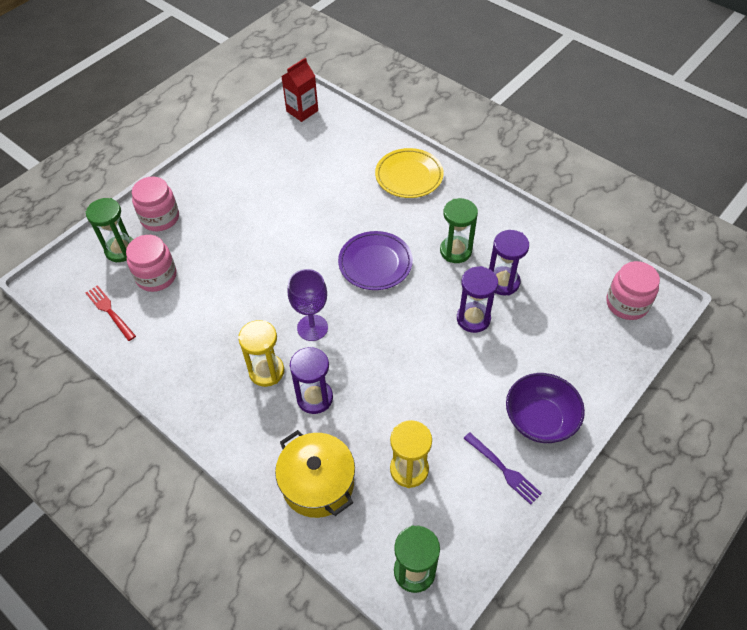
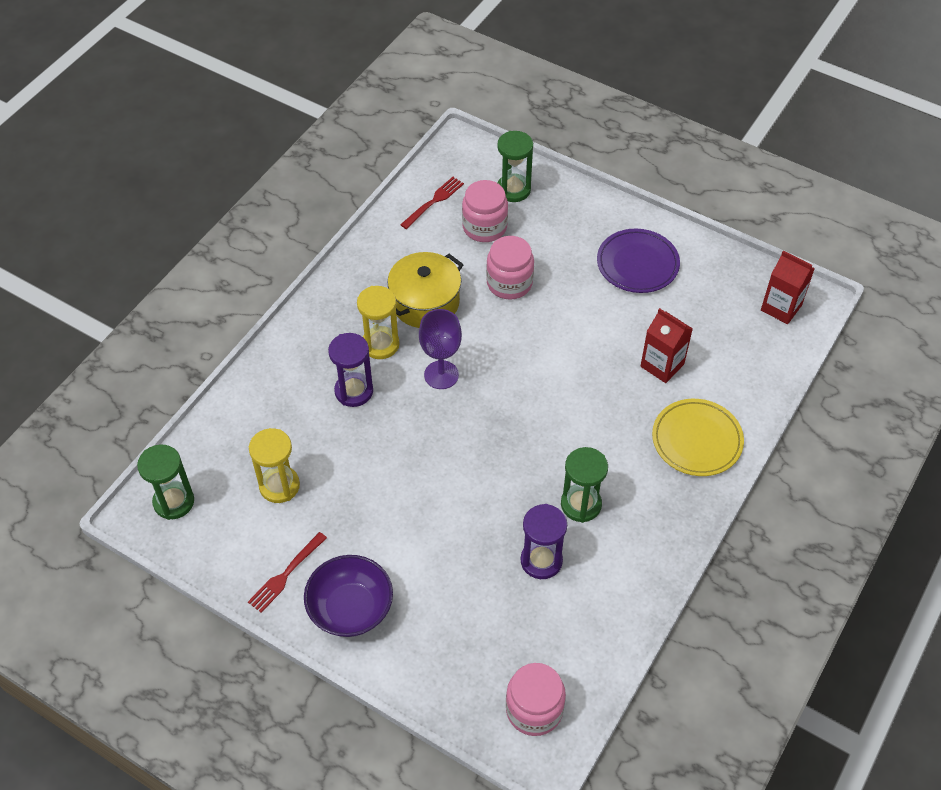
camera: 80 degrees right, 0 degrees up
pink jar [132,176,179,231] -> pink jar moved to [486,236,534,300]
yellow pot [275,430,355,518] -> yellow pot moved to [387,252,464,328]
purple plate [338,231,413,290] -> purple plate moved to [597,229,680,293]
purple hourglass [457,266,498,333] -> none
purple fork [463,432,542,505] -> red fork [248,532,327,613]
none -> red carton [640,308,693,383]

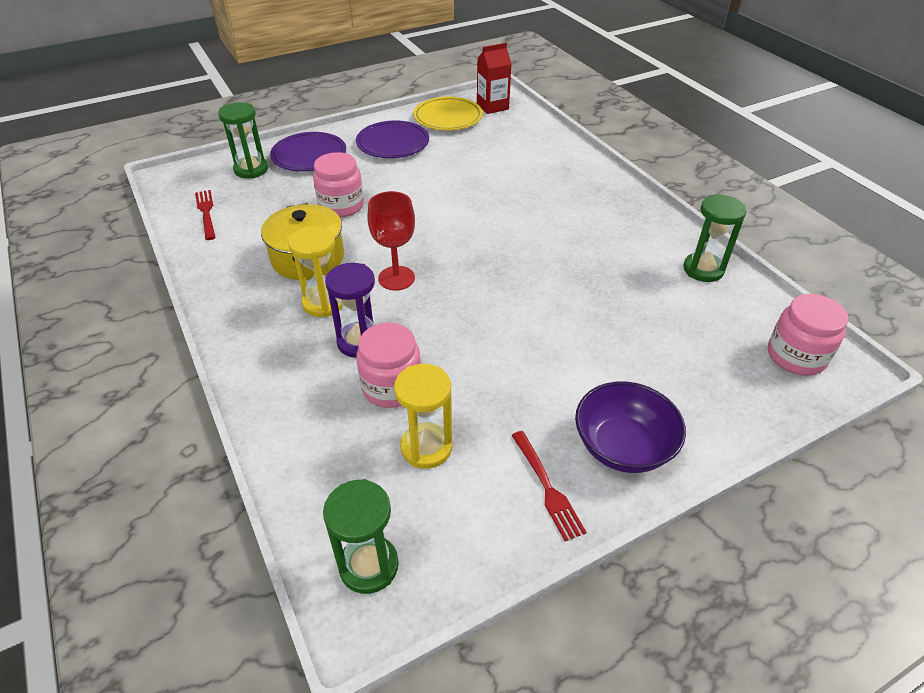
camera: 60 degrees left, 10 degrees down
purple goblet [419,309,462,389] -> red goblet [367,191,415,290]
pink jar [462,180,508,242] -> pink jar moved to [356,323,421,408]
purple hourglass [521,504,567,579] -> none
green hourglass [561,447,608,523] -> green hourglass moved to [683,194,747,282]
red carton [640,308,693,383] -> none
yellow plate [652,399,744,476] -> yellow plate moved to [413,97,483,130]
none -> purple plate [270,132,346,171]

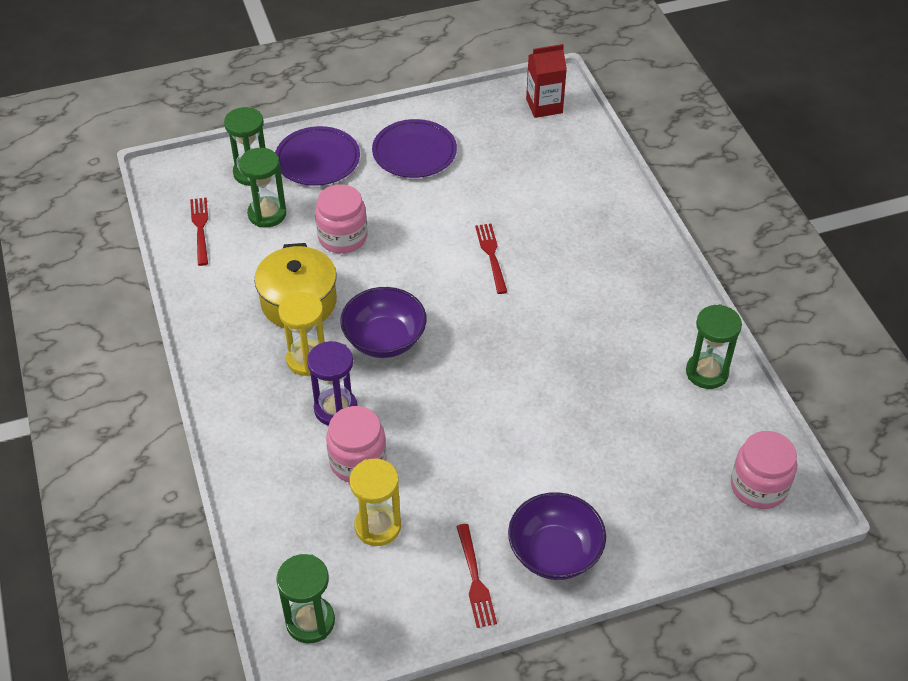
camera: 10 degrees right, 5 degrees up
red goblet [367,191,415,290] -> purple bowl [340,287,427,358]
yellow plate [413,97,483,130] -> none
none -> green hourglass [239,148,286,227]
none -> red fork [475,223,507,294]

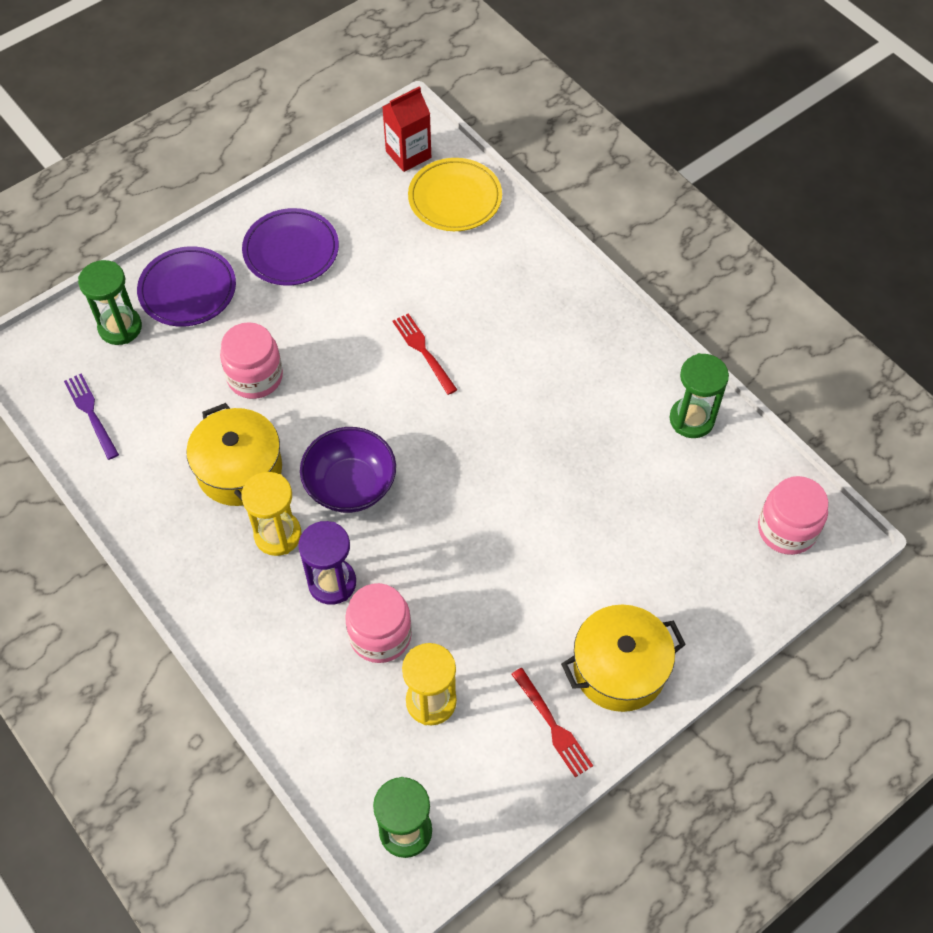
camera: 20 degrees left, 10 degrees up
red fork [190,198,208,266] -> purple fork [64,374,119,460]
green hourglass [239,148,286,227] -> none
purple bowl [508,492,606,580] -> yellow pot [561,605,686,712]
none -> yellow plate [408,158,502,231]

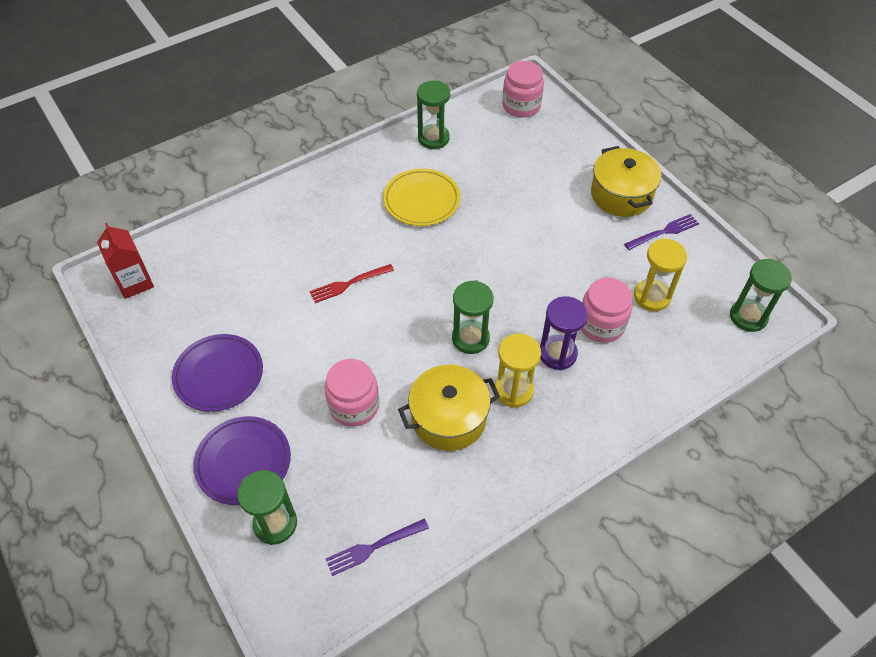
camera: 85 degrees left, 5 degrees down
purple bowl [300,427,396,513] -> green hourglass [452,280,493,354]
yellow plate [408,158,502,231] -> yellow plate moved to [383,168,460,226]
red fork [511,668,593,777] -> purple fork [624,214,699,250]

